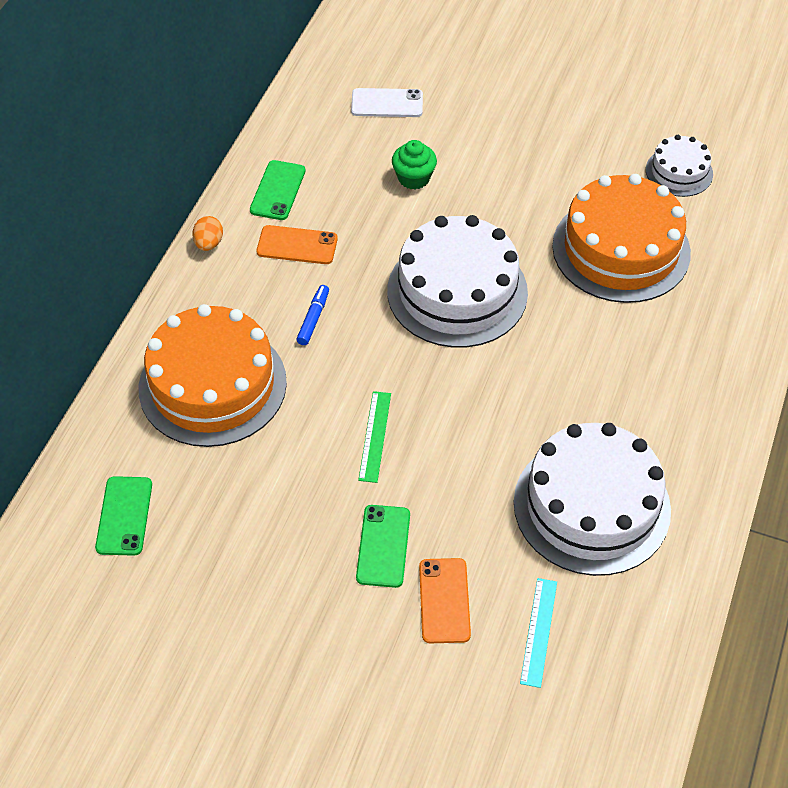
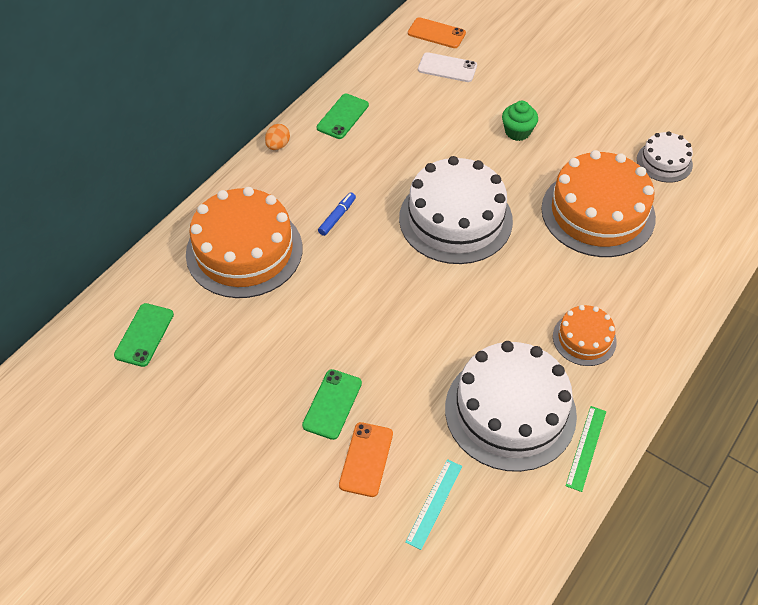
camera: 15 degrees right, 0 degrees up
orange phone [257,225,338,264] -> orange phone moved to [408,17,466,48]
green ruler [358,391,391,483] -> green ruler moved to [566,406,606,492]
green cupcake [392,140,437,189] -> green cupcake moved to [502,101,538,141]
none -> orange cake [553,305,617,366]

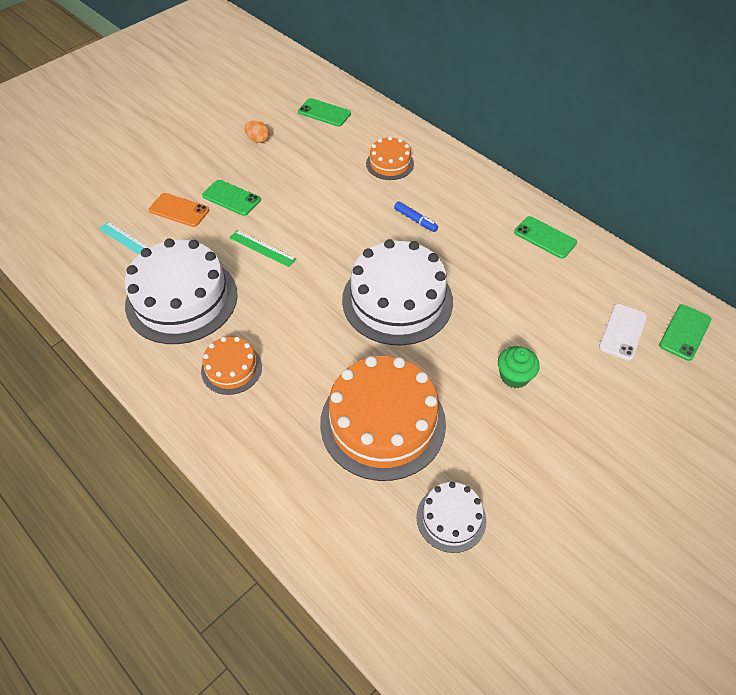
camera: 100 degrees right, 0 degrees up
orange cake [186,187,302,298] -> orange cake [366,136,414,180], size x0.51
orange egg [265,124,290,150] -> orange egg moved to [245,121,270,143]
orange phone [408,17,466,48] -> green phone [659,304,711,361]
green ruler [566,406,606,492] -> green ruler moved to [229,230,296,267]

